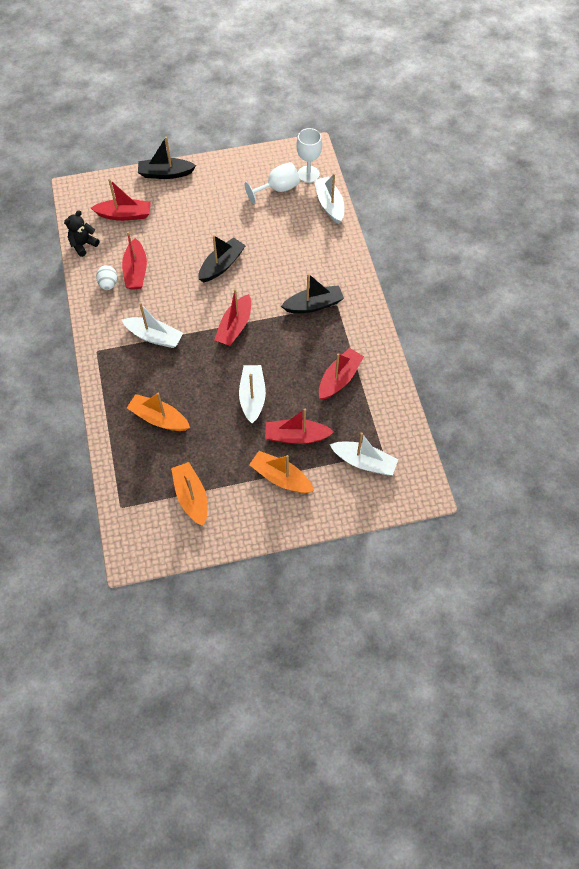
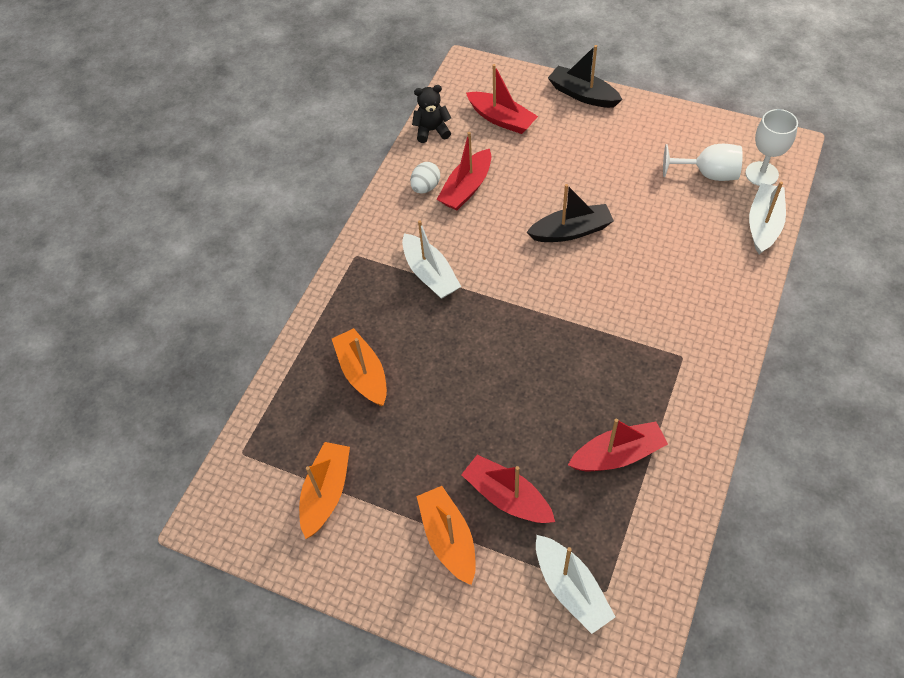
camera: 40 degrees right, 5 degrees down
red boat [214,289,251,346] -> none
white boat [239,365,266,424] -> none
black boat [281,273,344,313] -> none

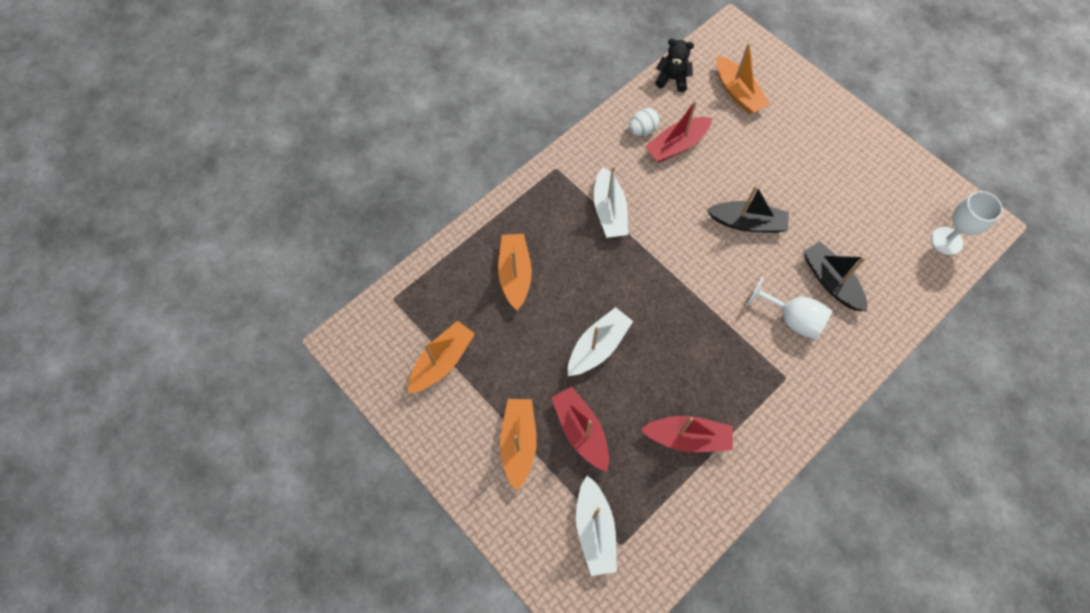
camera: 20 degrees right, 10 degrees up
red boat [466,64,538,134] -> orange boat [717,43,770,114]
black boat [548,45,623,108] -> black boat moved to [803,241,867,312]
white goblet [663,144,743,181] -> white goblet moved to [747,276,832,340]
white boat [749,181,786,254] -> white boat moved to [568,307,633,376]

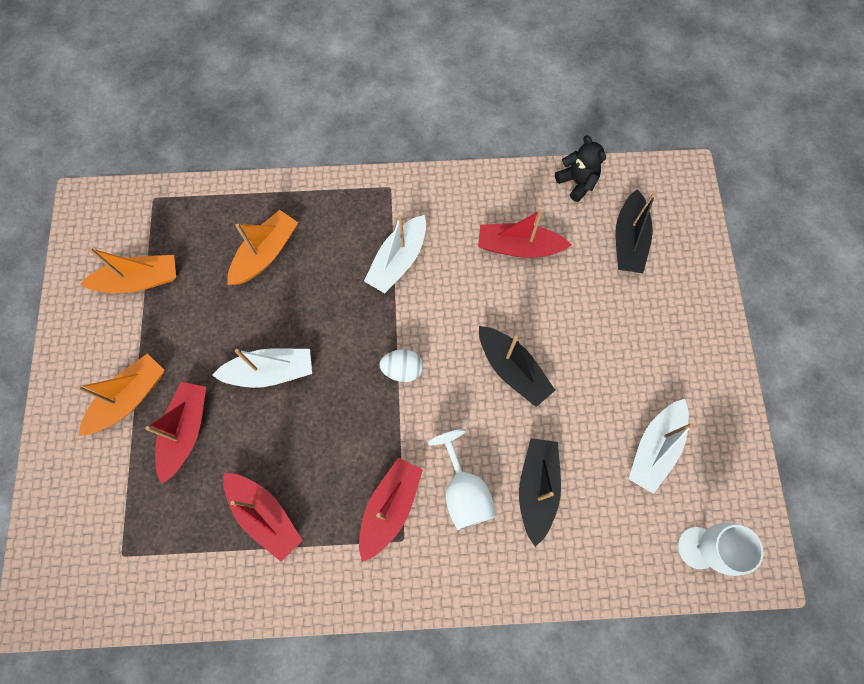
camera: 40 degrees right, 5 degrees up
white boat [576,476,617,576] -> white boat moved to [629,399,694,494]
white egg [629,108,660,136] -> white egg moved to [379,349,423,382]
orange boat [717,43,770,114] -> black boat [615,189,657,273]
none -> red boat [359,457,423,562]

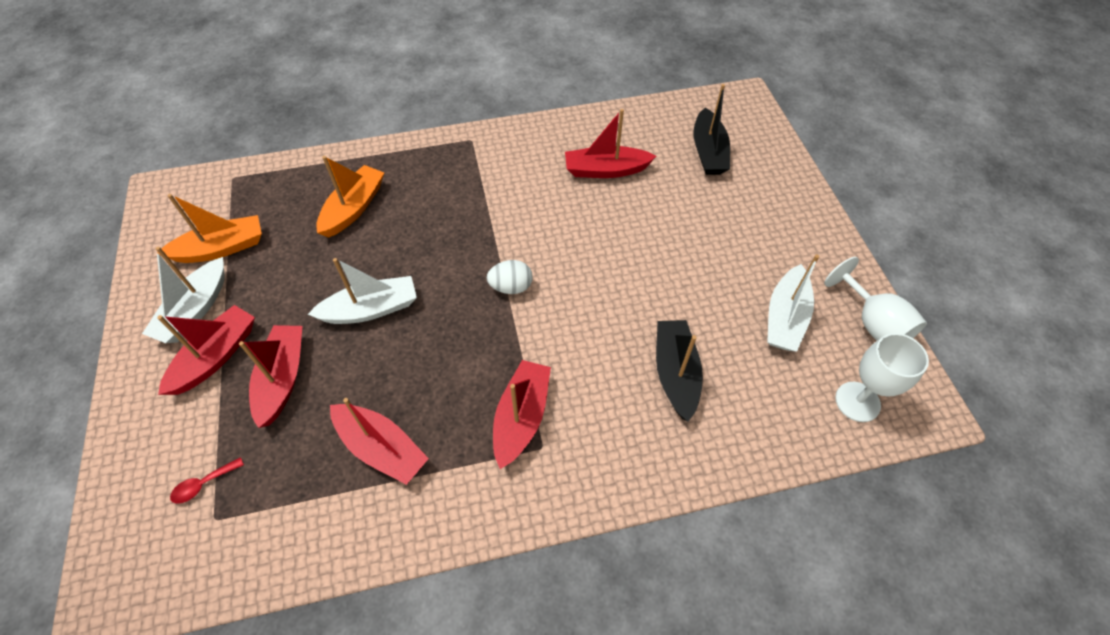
camera: 10 degrees left, 15 degrees down
orange boat [76,354,165,436] -> red boat [157,305,255,395]
white boat [364,215,426,293] -> white boat moved to [142,247,225,343]
white goblet [428,429,496,530] -> white goblet moved to [824,257,927,341]
black boat [479,326,555,407] -> none
black teddy bear [555,135,606,202] -> none
none -> red spoon [170,457,244,504]

